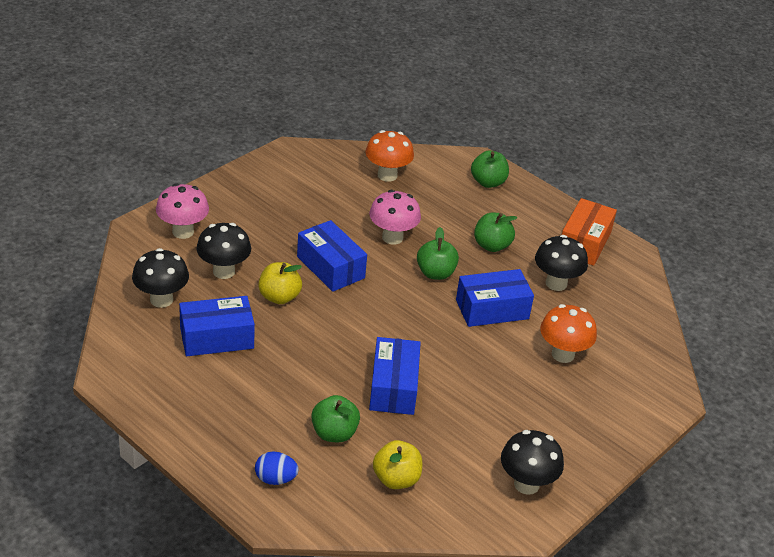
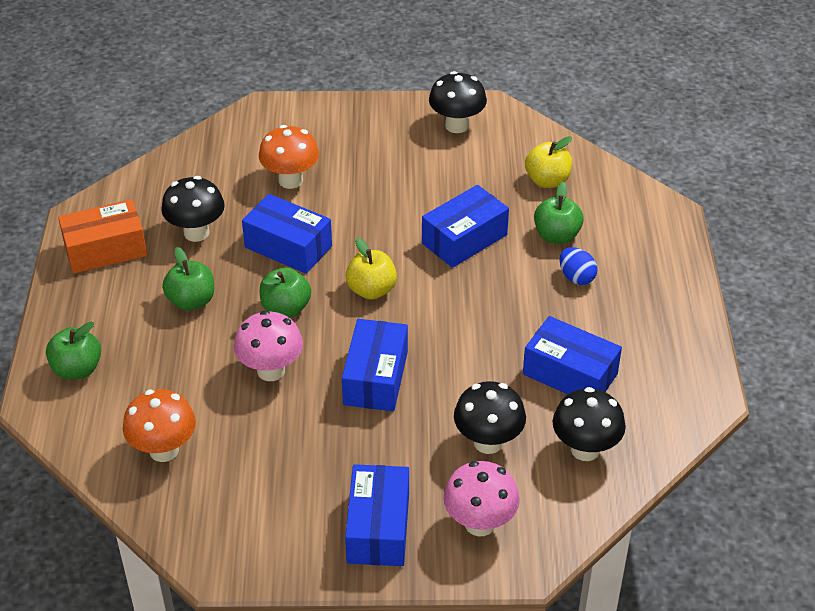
camera: 130 degrees left, 5 degrees up
blue egg [255,451,298,485] -> blue egg moved to [559,247,597,285]
yellow apple [258,262,302,304] -> yellow apple moved to [345,238,397,300]
none -> blue box [345,464,409,566]

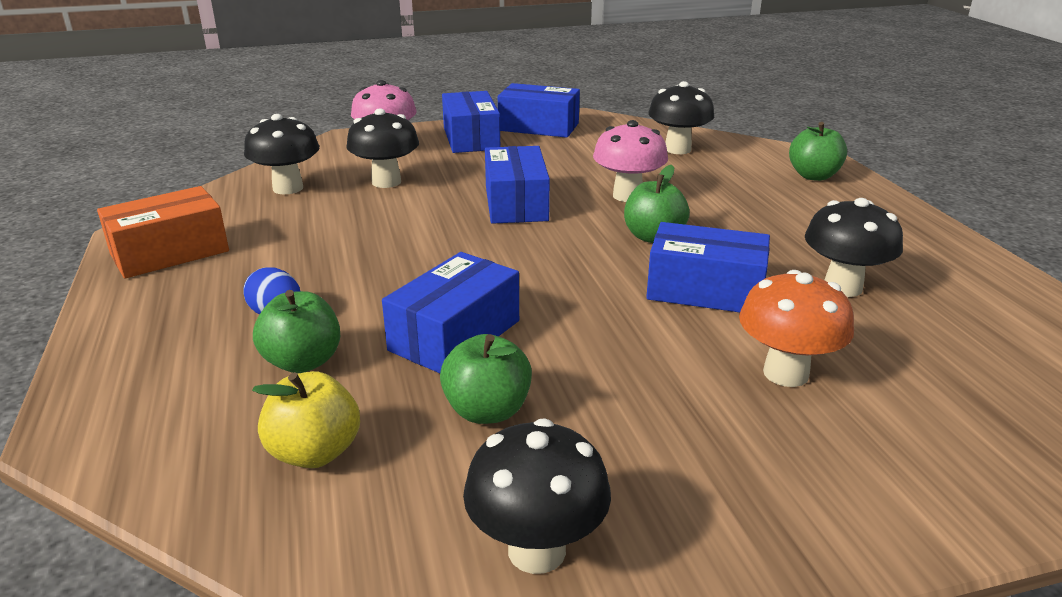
camera: 165 degrees right, 15 degrees down
orange box [58,199,147,274] -> orange box moved to [97,186,229,279]
orange mushroom [123,389,196,462] -> black mushroom [648,81,714,154]
green apple [162,247,214,311] -> green apple moved to [440,334,532,424]
yellow apple [345,238,397,300] -> none
blue box [523,316,622,394] -> blue box moved to [498,83,580,138]

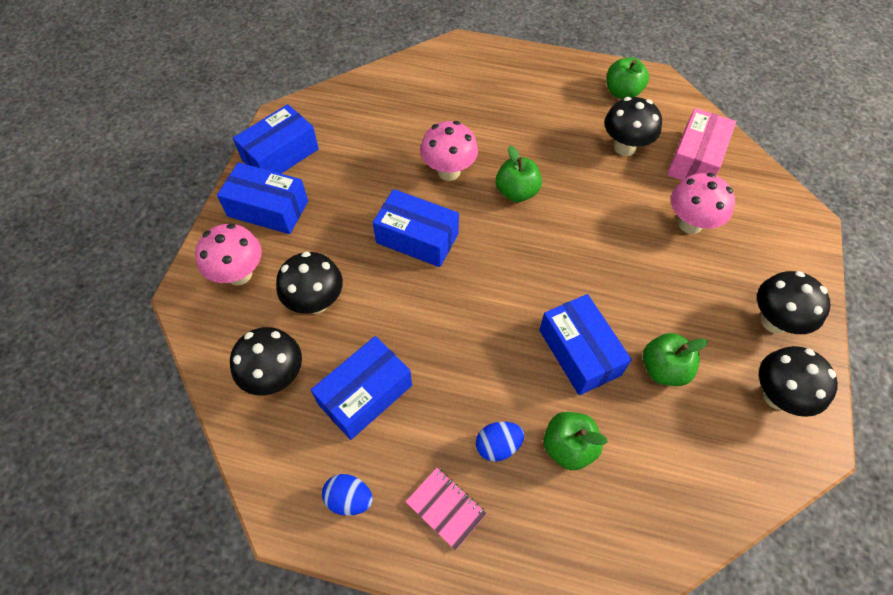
camera: 60 degrees left, 30 degrees up
orange box [97,186,229,279] -> blue egg [322,474,373,516]
yellow apple [252,371,360,468] -> none
blue box [646,222,770,312] -> blue box moved to [311,336,412,440]
black mushroom [648,81,714,154] -> black mushroom moved to [757,271,831,334]
orange mushroom [739,270,854,387] -> pink mushroom [671,173,735,234]
green apple [789,122,847,181] -> green apple moved to [607,57,649,99]
none -> pink notebook [405,468,487,550]
none -> pink box [667,108,736,181]

